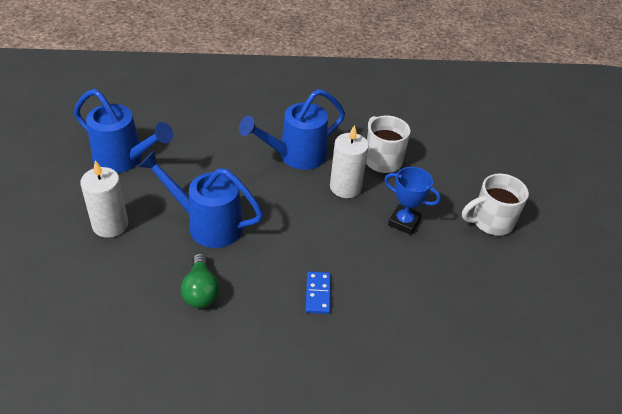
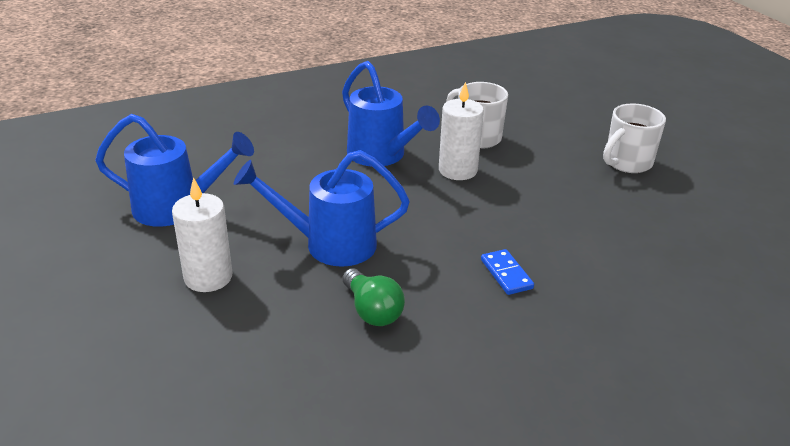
camera: 20 degrees left, 10 degrees down
blue watering can [239,89,345,170] -> blue watering can turned 75 degrees counterclockwise [342,61,440,166]
blue trophy [384,167,441,235] -> none

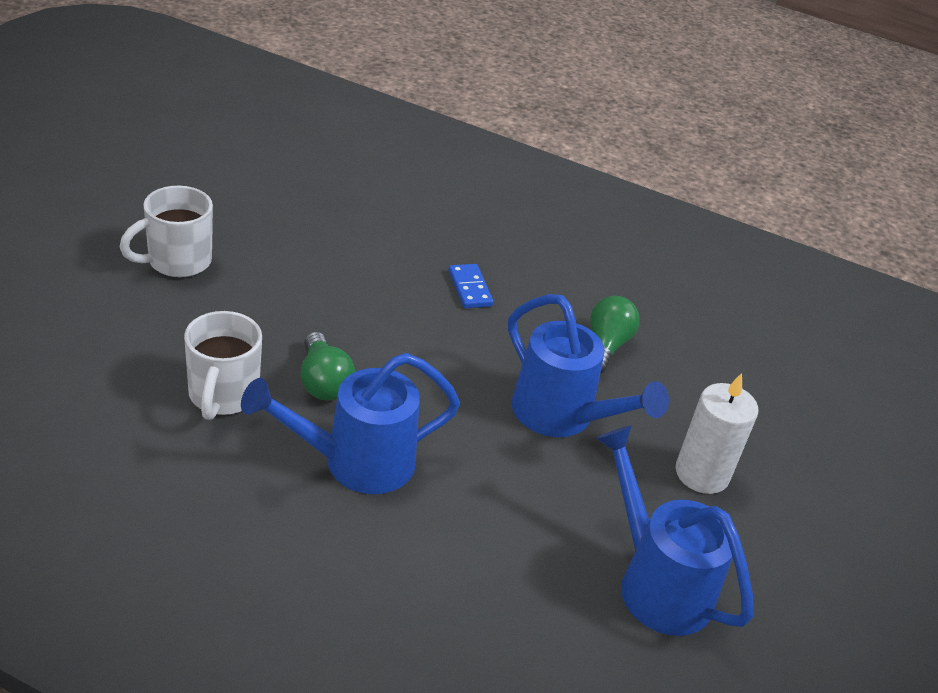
camera: 135 degrees left, 5 degrees up
blue watering can [342,61,440,166] -> blue watering can turned 120 degrees counterclockwise [241,353,460,494]
white candle [439,82,484,180] -> green light bulb [300,332,355,400]
blue domino [481,249,534,295] -> blue domino turned 45 degrees counterclockwise [448,264,493,308]
white mug [603,103,666,173] -> white mug turned 135 degrees clockwise [120,186,213,277]

